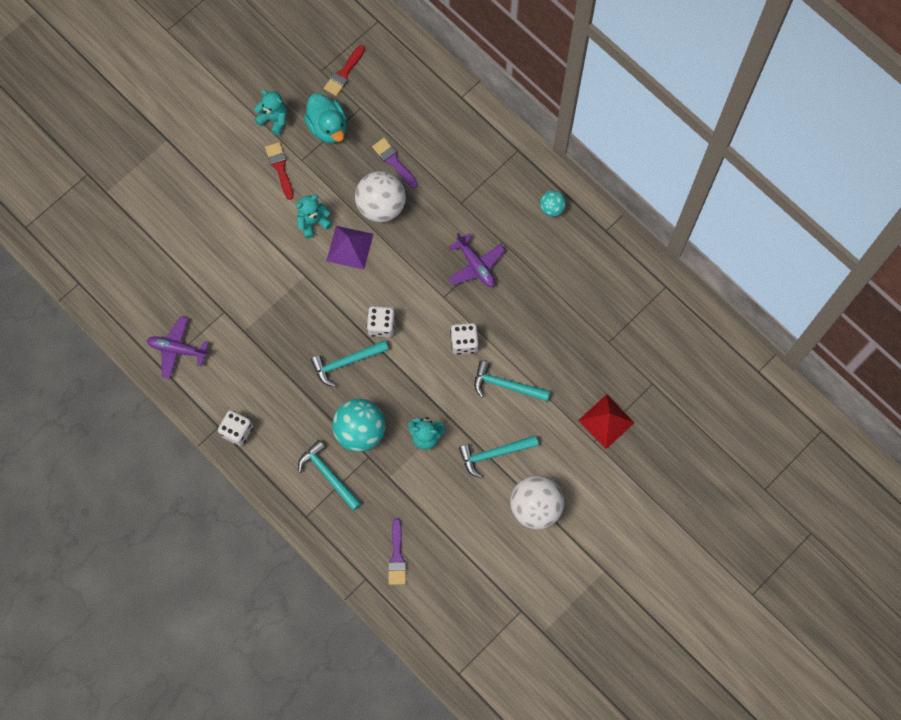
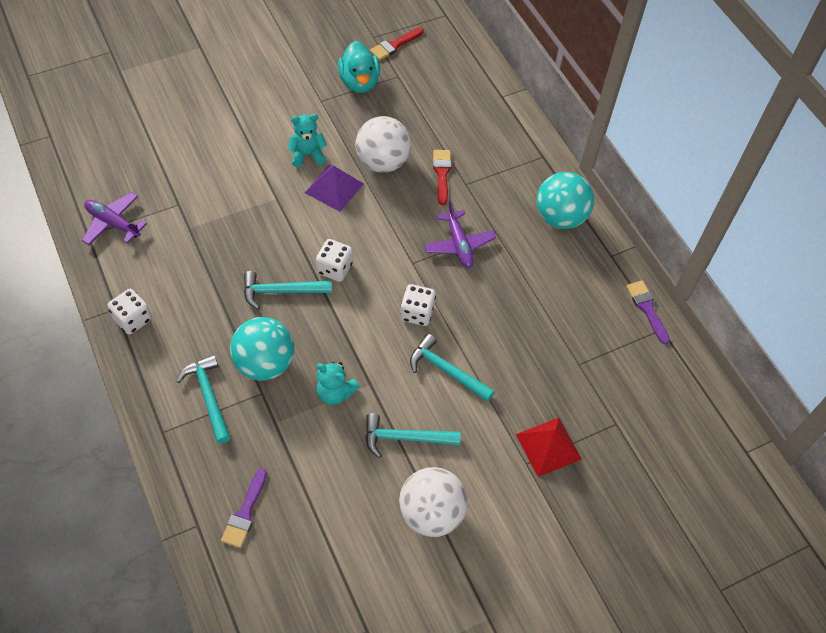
camera: 15 degrees right, 15 degrees down
turquoise teddy bear [254,90,287,135] -> none
red brush [265,142,294,200] -> red brush moved to [433,150,452,205]
purple brush [372,138,418,188] -> purple brush moved to [626,280,670,344]
turquoise ball [540,190,566,217] -> turquoise ball [537,172,594,229], size x1.94

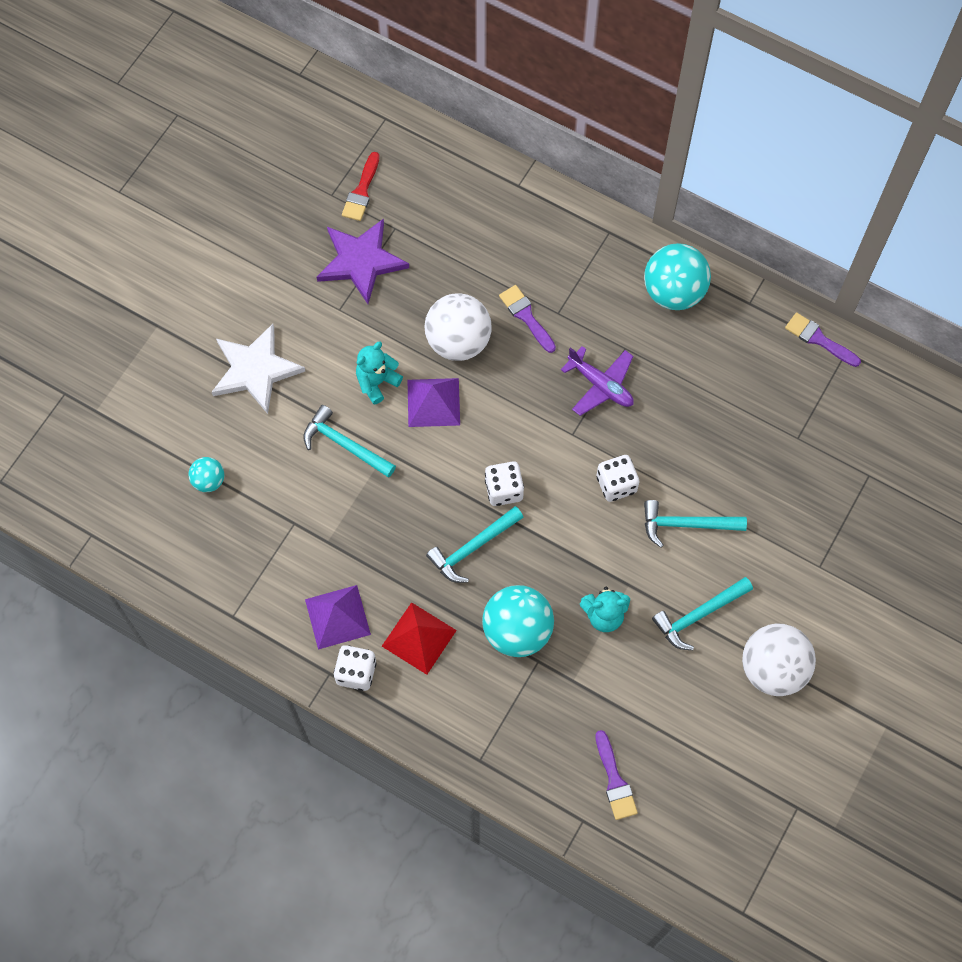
camera: 30 degrees left, 10 degrees up
purple plane [82,192,147,245] -> none
turquoise hammer [176,355,231,444] -> turquoise hammer moved to [303,405,396,478]
turquoise duck [338,41,380,93] -> purple star [317,219,409,304]
red brush [433,150,452,205] -> purple brush [499,285,556,353]
red pyramid [516,418,582,477] -> red pyramid moved to [382,602,457,675]
none -> turquoise ball [188,457,224,492]
none -> white star [212,324,305,414]
none -> purple pyramid [305,585,371,649]

